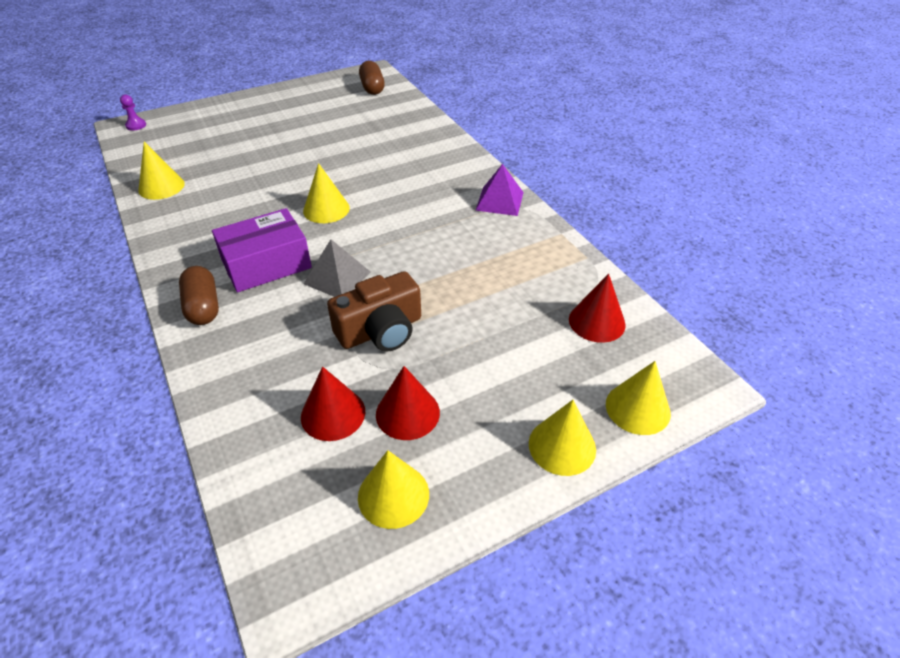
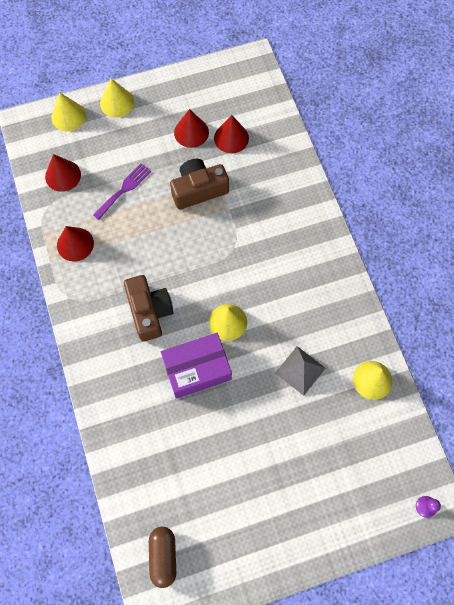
camera: 170 degrees left, 25 degrees up
brown capsule [179,266,219,325] -> none
purple box [212,208,312,293] -> purple box moved to [161,333,232,399]
grey pyramid [304,239,370,297] -> grey pyramid moved to [275,346,326,396]
yellow cone [358,450,429,529] -> none
purple pyramid [475,164,524,216] -> none
none -> red cone [57,226,94,261]
none -> purple fork [93,164,151,220]
none -> brown camera [124,275,173,341]

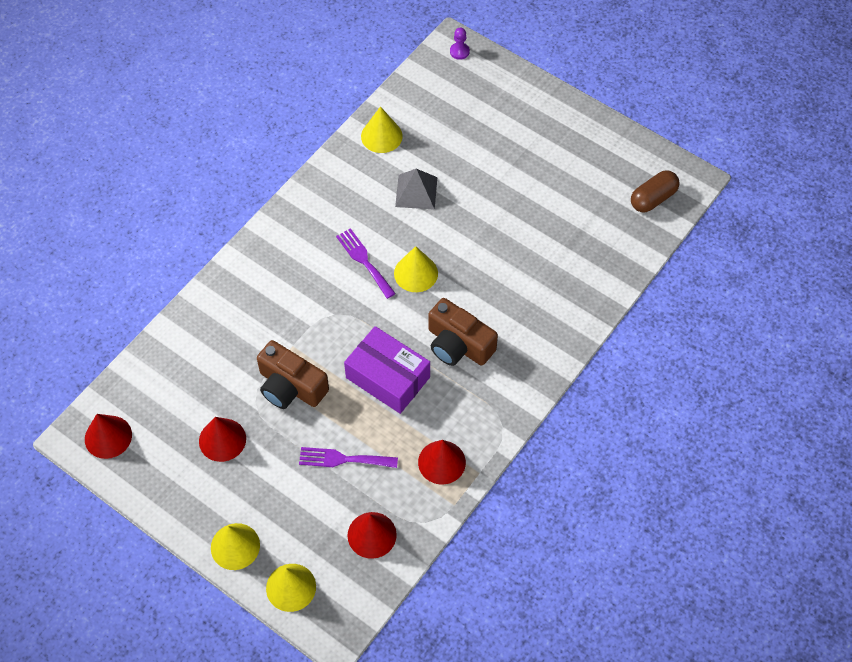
camera: 125 degrees left, 10 degrees down
brown camera [124,275,173,341] -> brown camera turned 90 degrees counterclockwise [428,298,498,366]
purple box [161,333,232,399] -> purple box moved to [344,326,430,414]
red cone [214,115,249,153] -> red cone moved to [85,414,132,459]
none -> purple fork [336,228,396,299]

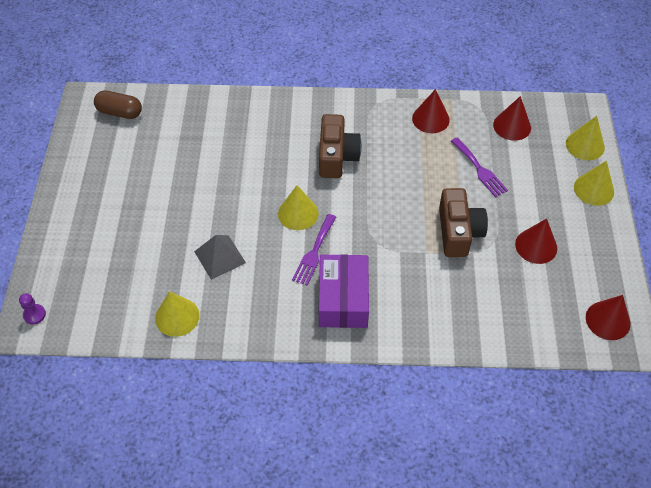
camera: 125 degrees left, 5 degrees down
purple box [344,326,430,414] -> purple box moved to [319,254,369,328]

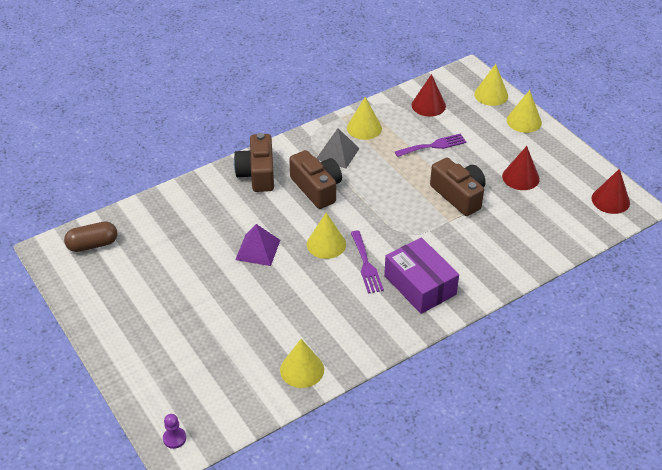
camera: 35 degrees left, 10 degrees down
grey pyramid [194,235,246,280] -> grey pyramid moved to [317,128,360,168]
red cone [412,89,450,133] -> yellow cone [347,97,382,140]
purple fork [451,137,508,197] -> purple fork turned 45 degrees counterclockwise [395,133,467,157]
none -> brown camera [234,133,274,192]
none -> purple pyramid [235,224,280,266]

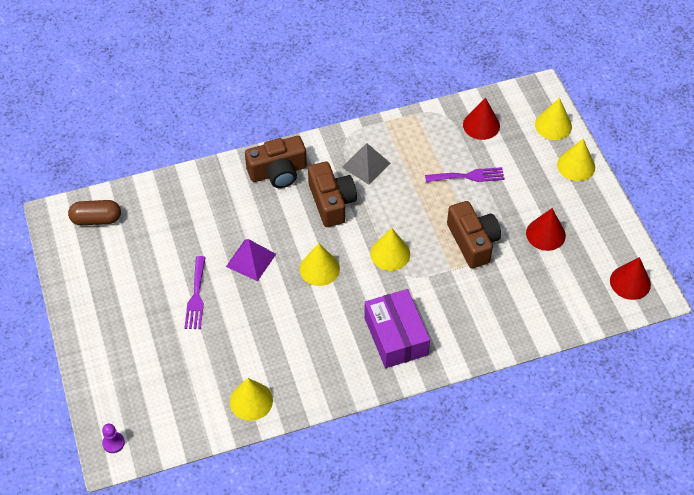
camera: 15 degrees right, 10 degrees up
brown camera [234,133,274,192] -> brown camera turned 120 degrees counterclockwise [245,136,307,188]
yellow cone [347,97,382,140] -> yellow cone moved to [370,228,410,271]
purple fork [351,231,384,294] -> purple fork moved to [185,256,206,329]

